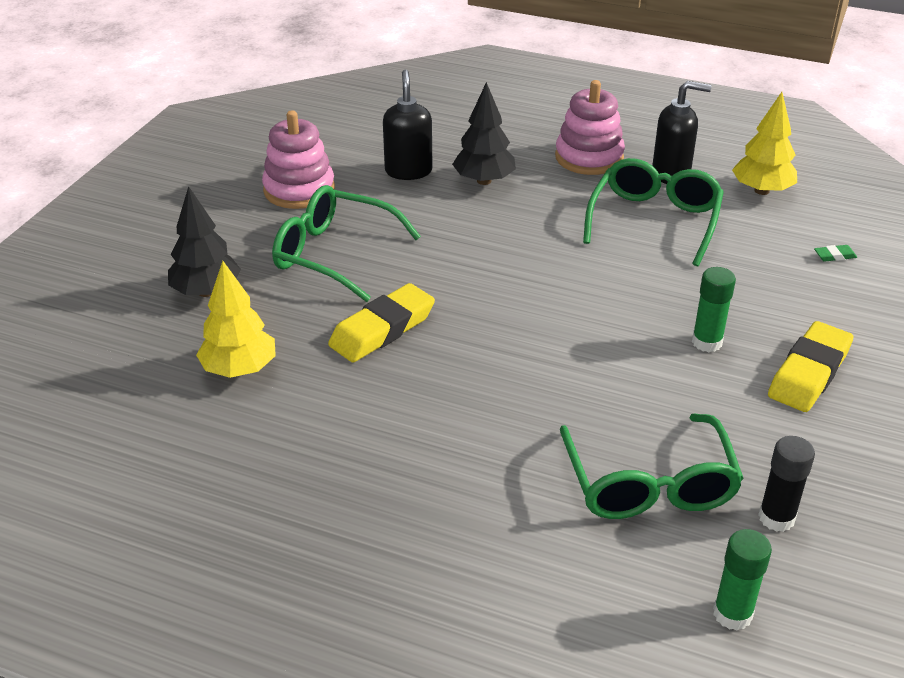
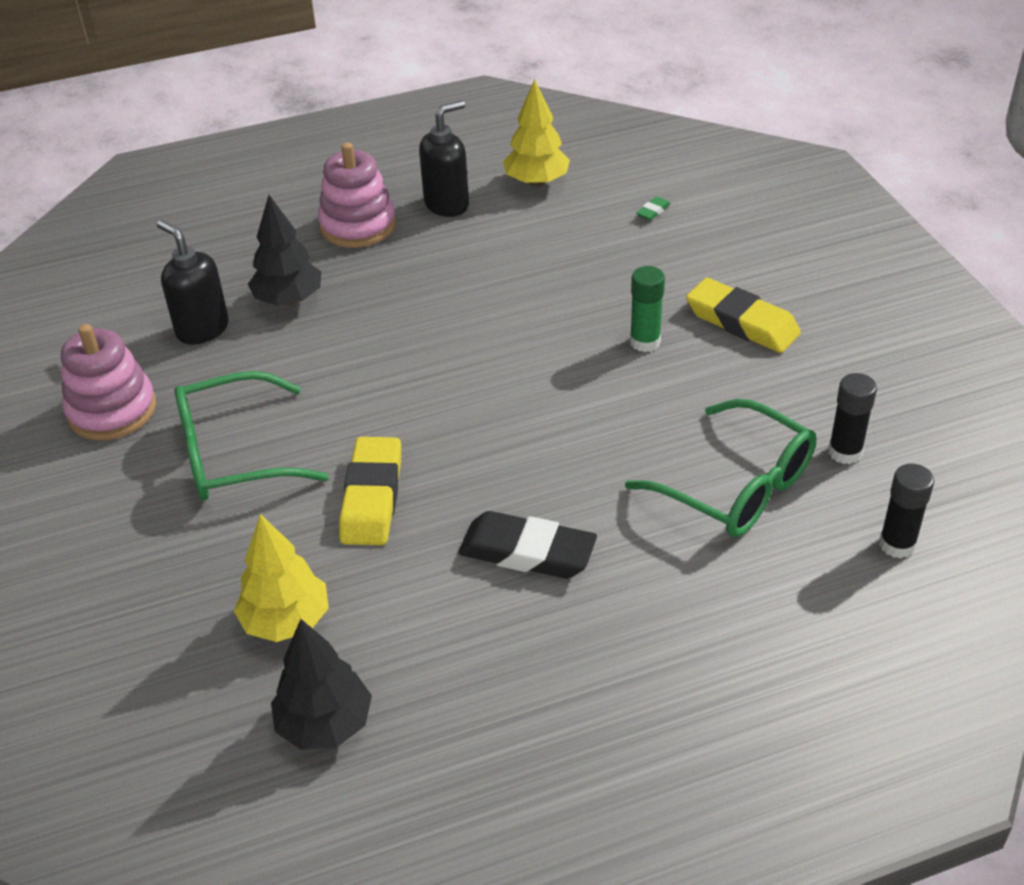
camera: 40 degrees left, 5 degrees up
black tree [168,186,241,297] -> black tree moved to [271,619,372,750]
green glasses [583,158,724,266] -> none
green glue stick [713,529,772,630] -> black glue stick [879,464,934,559]
yellow eraser [768,321,853,412] -> yellow eraser turned 45 degrees counterclockwise [686,278,801,353]
none -> black eraser [458,511,597,579]

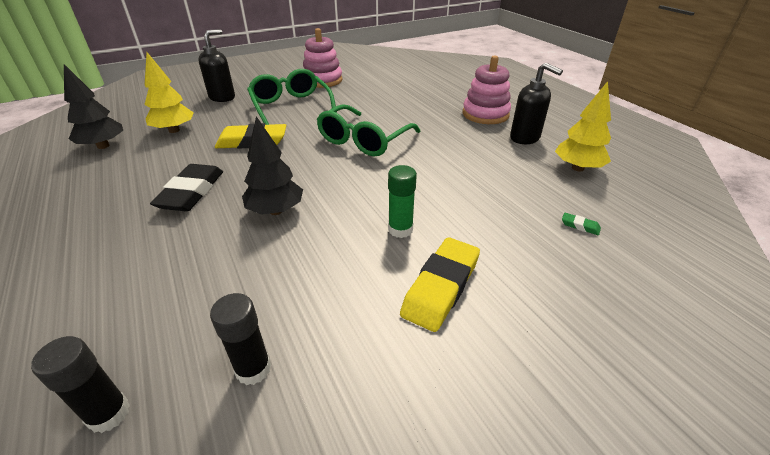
camera: 80 degrees right, 5 degrees down
black soap dispenser [157,220,229,345] -> black soap dispenser moved to [198,29,235,102]
black tree [248,195,321,305] -> black tree moved to [242,116,303,215]
green glasses [625,399,816,537] -> green glasses moved to [317,104,420,157]

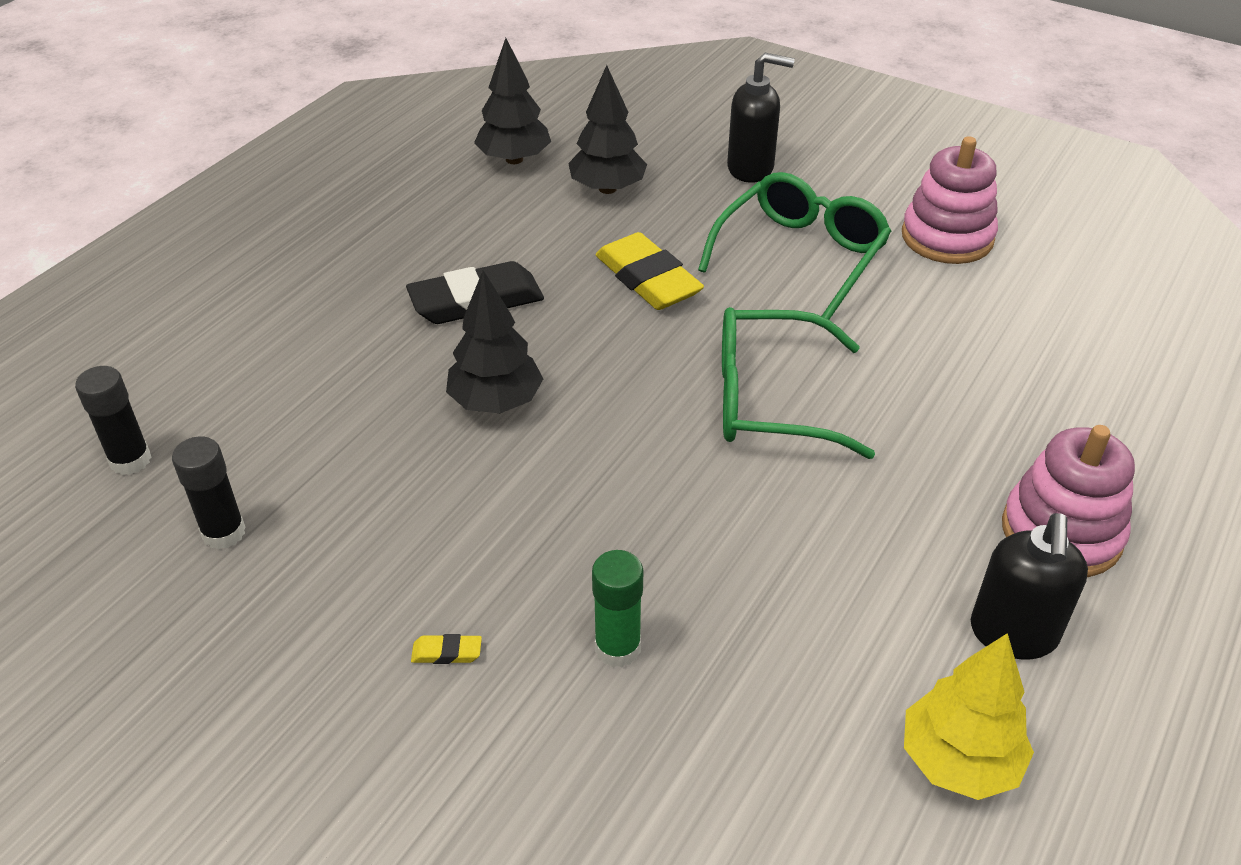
camera: 60 degrees right, 5 degrees up
yellow tree [144,52,194,133] -> black tree [568,65,647,194]
green glue stick [388,165,417,238] -> green glue stick moved to [592,550,644,667]
yellow eraser [400,237,480,332] -> yellow eraser [411,634,482,664], size x0.40
green eraser [562,213,601,235] -> none

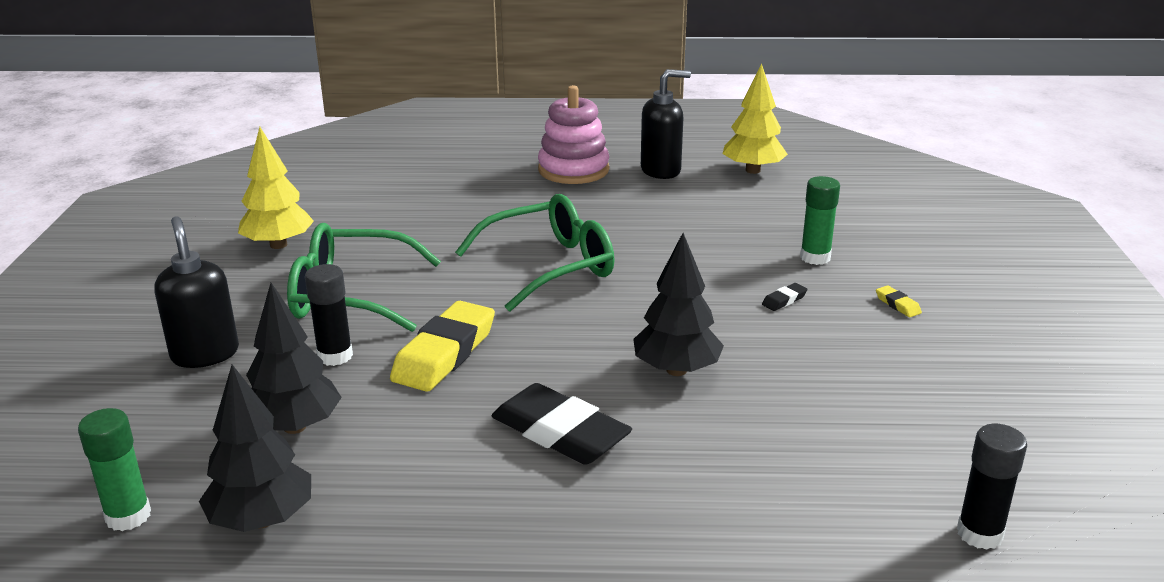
camera: 120 degrees left, 15 degrees down
black glue stick [172,436,245,549] -> black glue stick moved to [305,264,353,366]
green glasses [722,307,875,459] -> green glasses turned 90 degrees counterclockwise [455,194,615,312]
pink stacking toy [902,136,998,264] -> yellow tree [238,127,314,249]
none -> green glue stick [78,408,151,531]
none -> black eraser [762,283,807,311]

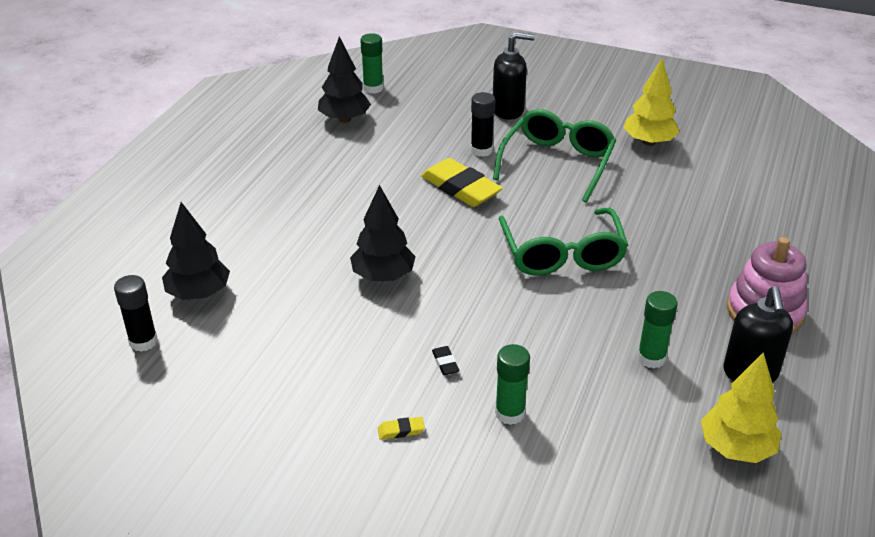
camera: 110 degrees right, 10 degrees up
black tree [246,283,342,434] -> black tree moved to [162,202,230,300]
black eraser [492,383,632,465] -> none
none -> green glue stick [637,291,678,368]

